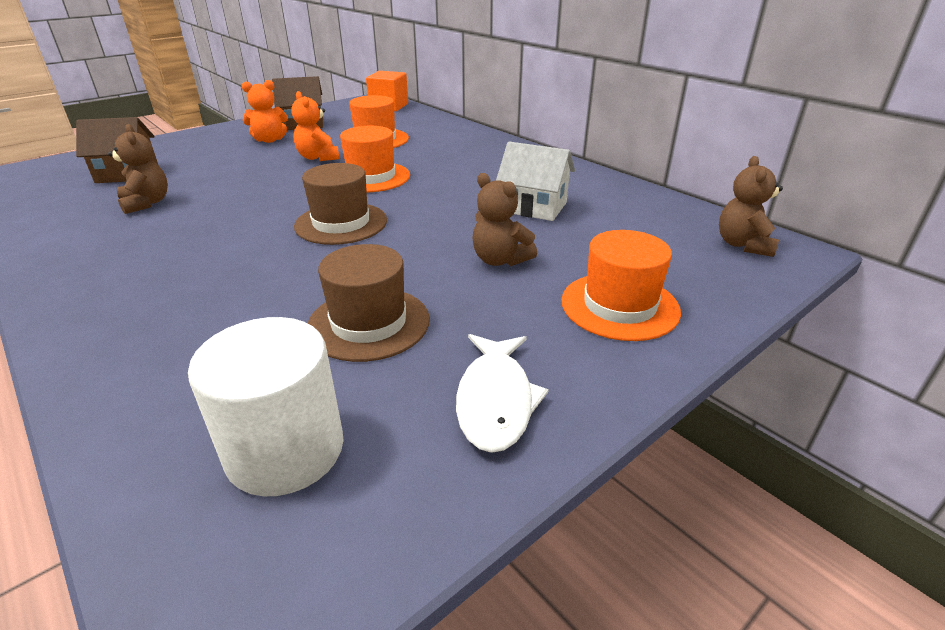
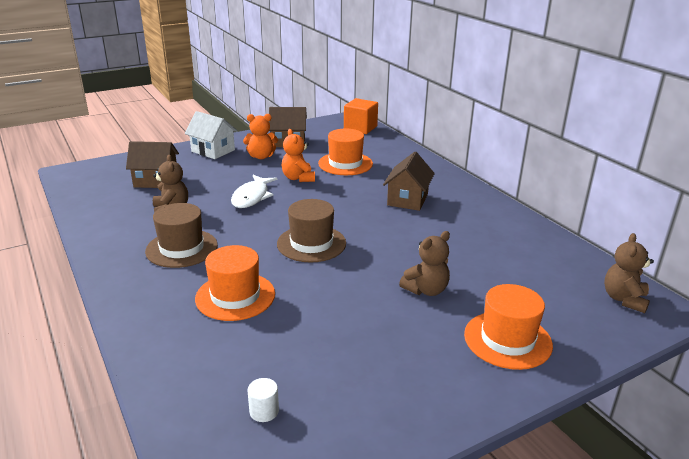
camera: 10 degrees right, 5 degrees down
white cylinder [188,317,344,496] -> white cylinder [248,378,279,422], size x0.41
brown hat [308,244,430,362] -> brown hat moved to [145,203,218,268]
orange hat [340,126,410,192] -> orange hat moved to [195,245,275,321]
white fish [456,334,549,453] -> white fish moved to [231,175,277,208]
brown teddy bear [472,173,537,266] -> brown teddy bear turned 90 degrees counterclockwise [399,231,450,296]
white house [496,142,575,221] -> white house moved to [185,111,238,159]
none -> brown house [383,152,435,211]

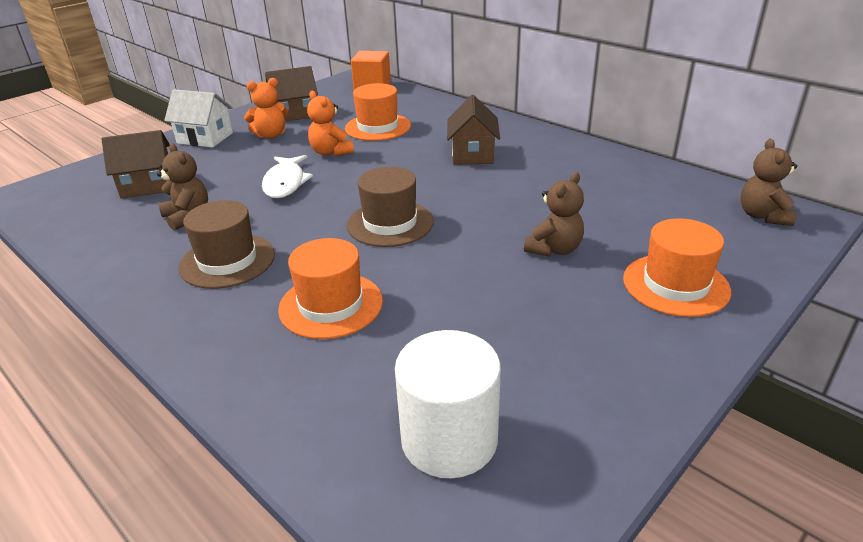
camera: 15 degrees left, 5 degrees up
white cylinder [248,378,279,422] -> white cylinder [395,330,501,478], size x2.47

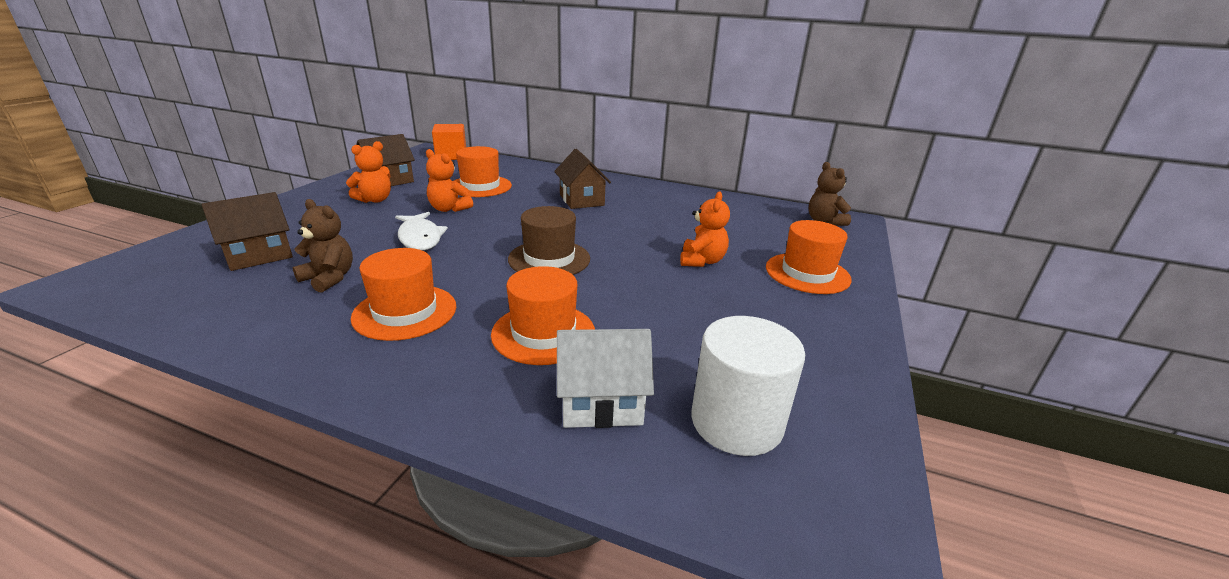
camera: 25 degrees left, 5 degrees down
white house [164,89,233,148] -> white house moved to [557,329,654,428]
brown hat [179,200,275,289] -> orange hat [351,248,456,341]
brown teddy bear [524,172,584,257] -> orange teddy bear [680,192,730,267]

